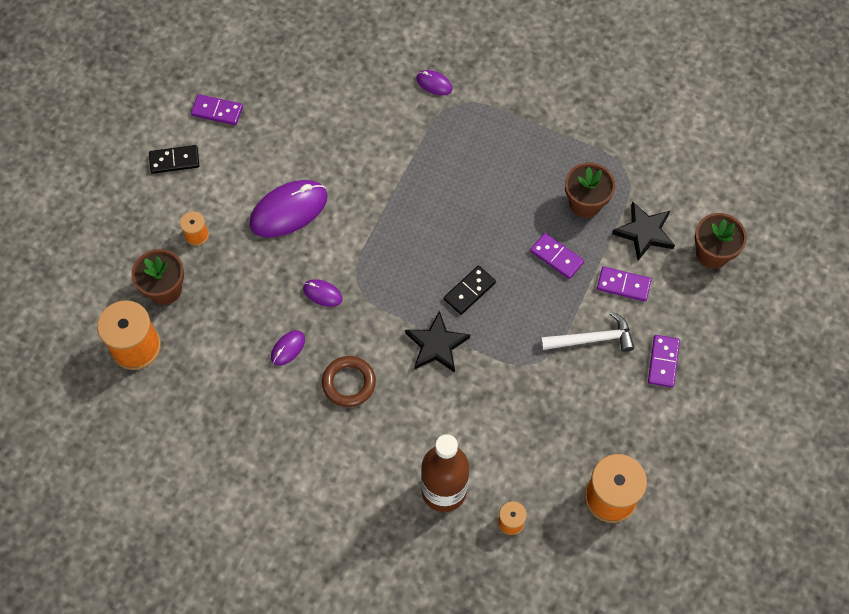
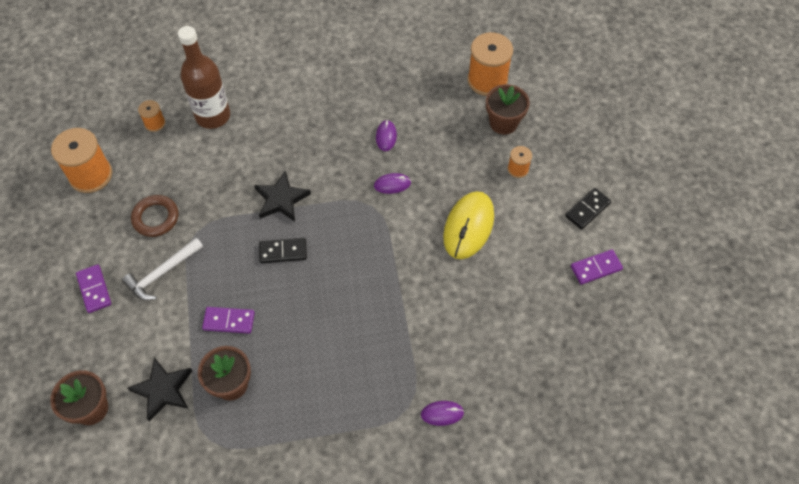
camera: 145 degrees right, 5 degrees down
purple mouse [249,180,328,238] -> yellow mouse [443,191,494,259]
brown ring [322,356,376,407] -> brown ring moved to [131,195,178,237]
black domino [444,265,496,315] -> black domino turned 75 degrees clockwise [259,238,307,263]
purple domino [597,266,651,302] -> none

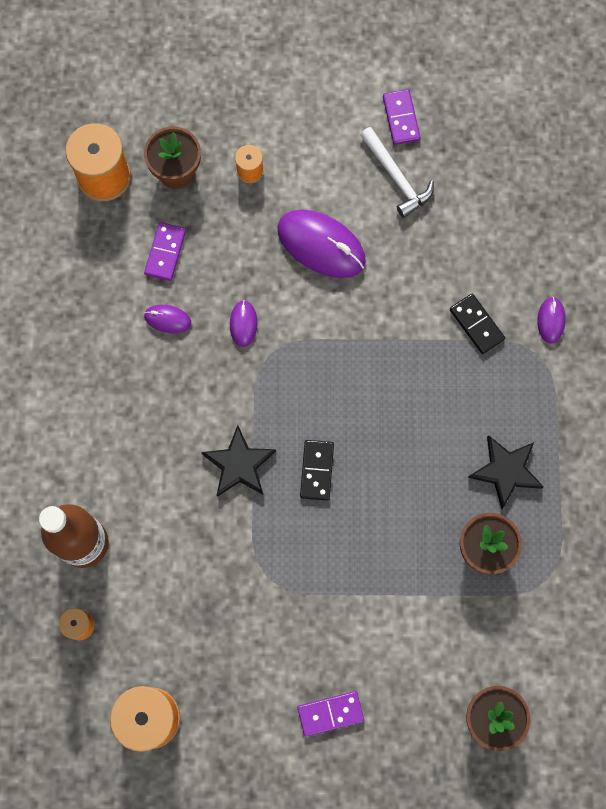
camera: 80 degrees left, 15 degrees up
white hammer [122,238,203,300] -> white hammer moved to [360,127,434,218]
black star [128,357,192,422] -> black star moved to [468,435,544,509]
brown ring [131,195,178,237] -> none
purple domino [202,307,255,334] -> purple domino moved to [144,222,186,281]
yellow mouse [443,191,494,259] -> purple mouse [277,210,366,278]
black domino [565,188,611,230] -> black domino moved to [450,294,505,354]

